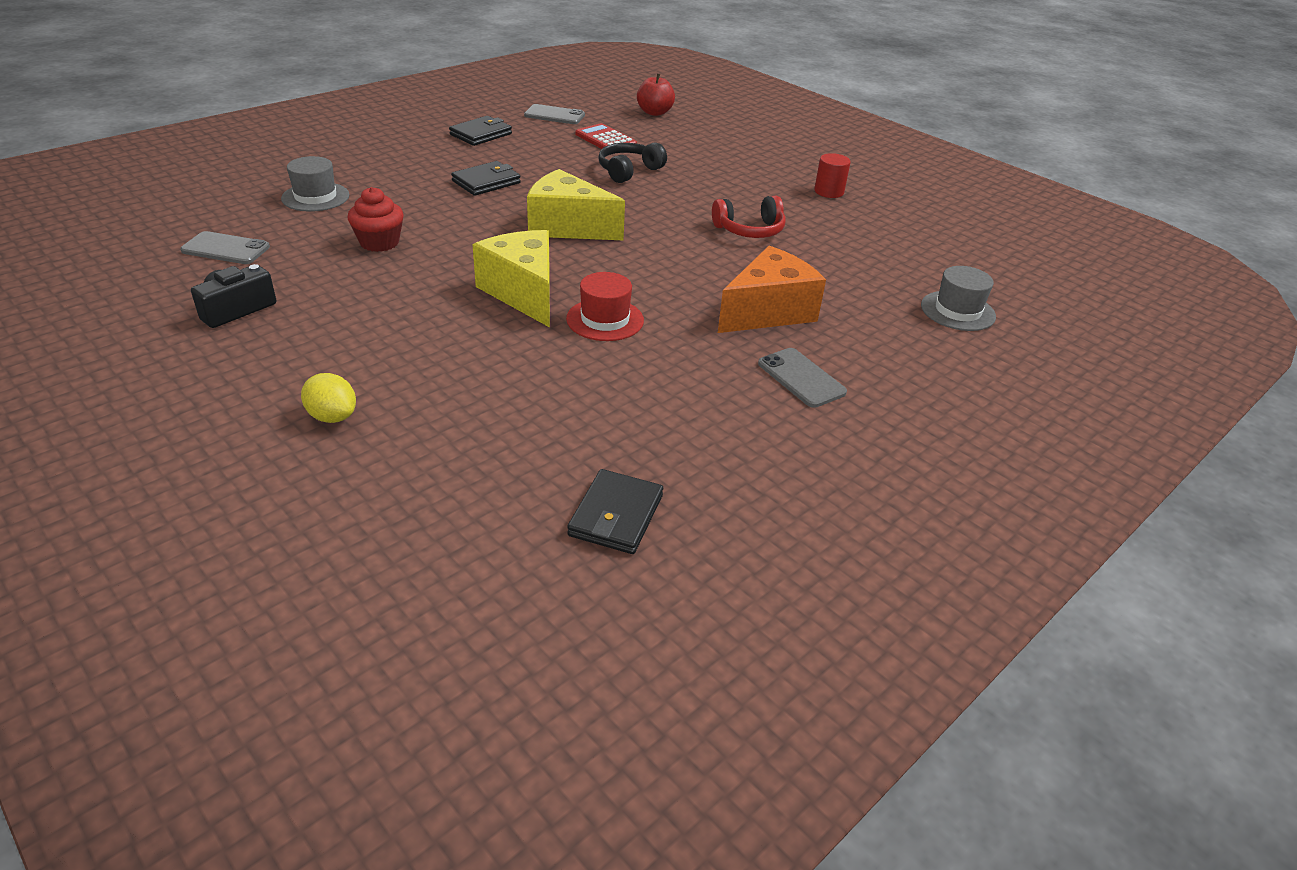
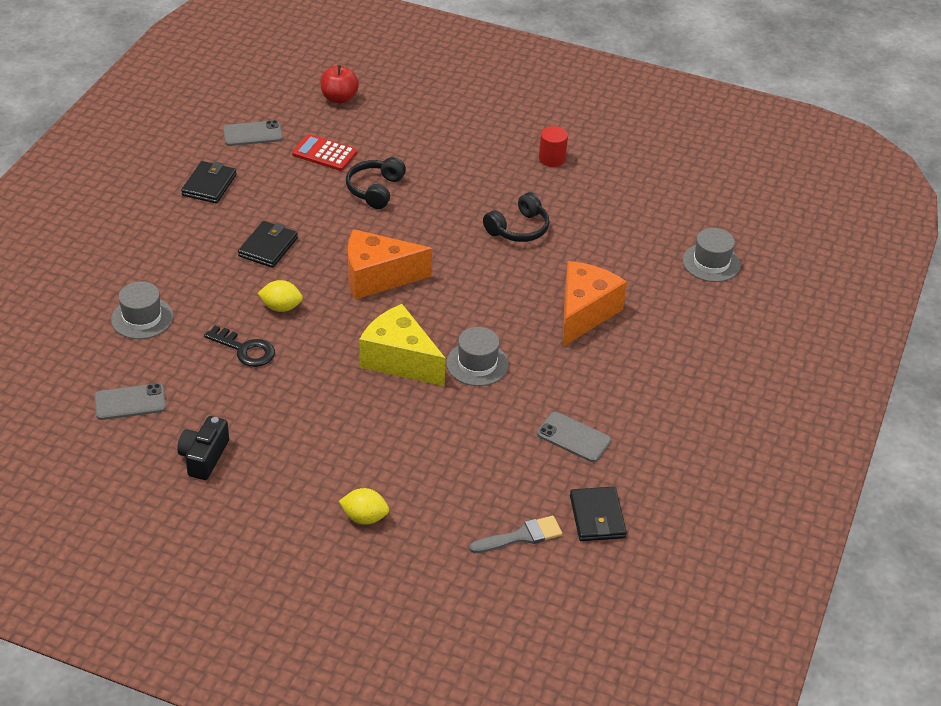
camera: 25 degrees left, 5 degrees up
red cupcake [347,187,404,252] -> black key [204,326,275,367]
yellow cheese [527,169,625,241] -> orange cheese [348,229,432,299]
red hat [566,272,644,341] -> grey hat [446,327,509,386]
red headphones [712,196,786,238] -> black headphones [483,192,550,242]
grey phone [758,348,847,408] -> grey phone moved to [537,412,611,462]
none -> yellow lemon [258,280,303,312]
none -> grey brush [469,516,562,553]

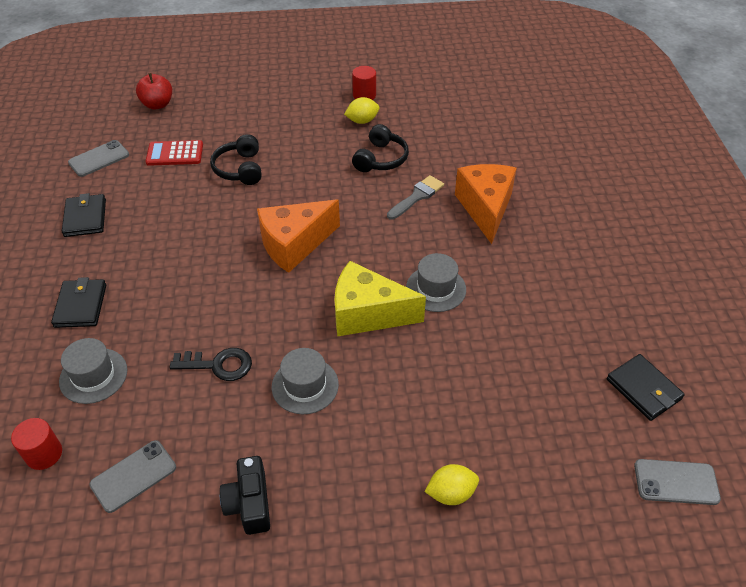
camera: 25 degrees left, 5 degrees up
black wallet [238,221,298,268] -> black wallet moved to [51,277,106,328]
yellow lemon [258,280,303,312] -> yellow lemon moved to [344,97,380,124]
grey brush [469,516,562,553] -> grey brush moved to [387,175,444,220]
grey phone [537,412,611,462] -> grey phone moved to [634,459,721,505]
grey hat [683,228,741,282] -> grey hat moved to [272,348,339,414]
none -> red cylinder [11,418,62,470]

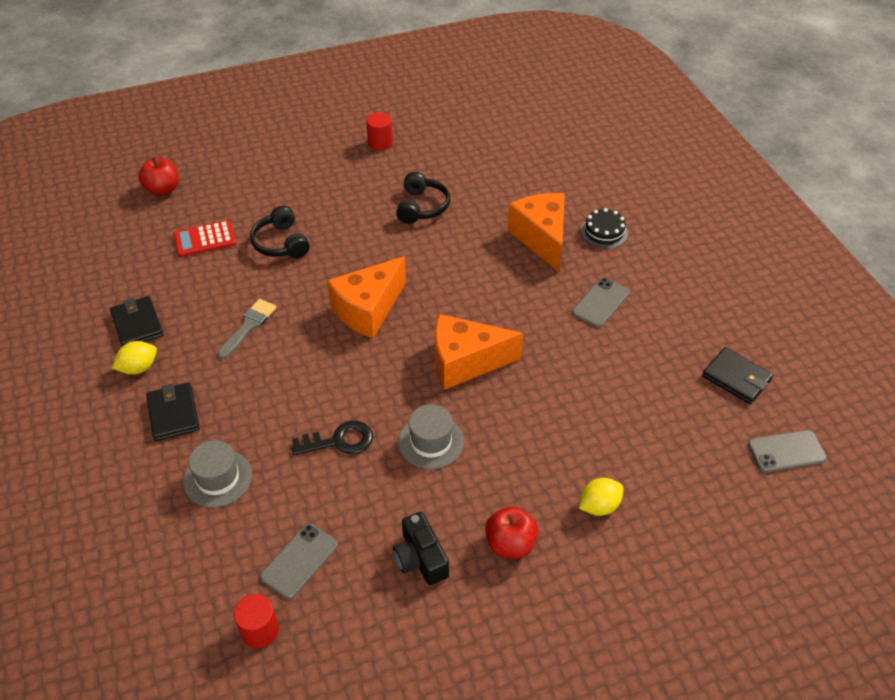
camera: 15 degrees left, 0 degrees up
red cylinder [11,418,62,470] -> red cylinder moved to [234,594,279,648]
grey phone [68,140,129,177] -> grey phone moved to [572,278,629,328]
yellow cheese [335,261,426,337] -> orange cheese [435,314,523,390]
yellow lemon [344,97,380,124] -> yellow lemon moved to [112,341,157,375]
grey brush [387,175,444,220] -> grey brush moved to [218,299,277,359]
grey hat [406,253,466,312] -> none
none -> red apple [485,506,539,559]
none -> black cake [581,208,628,249]

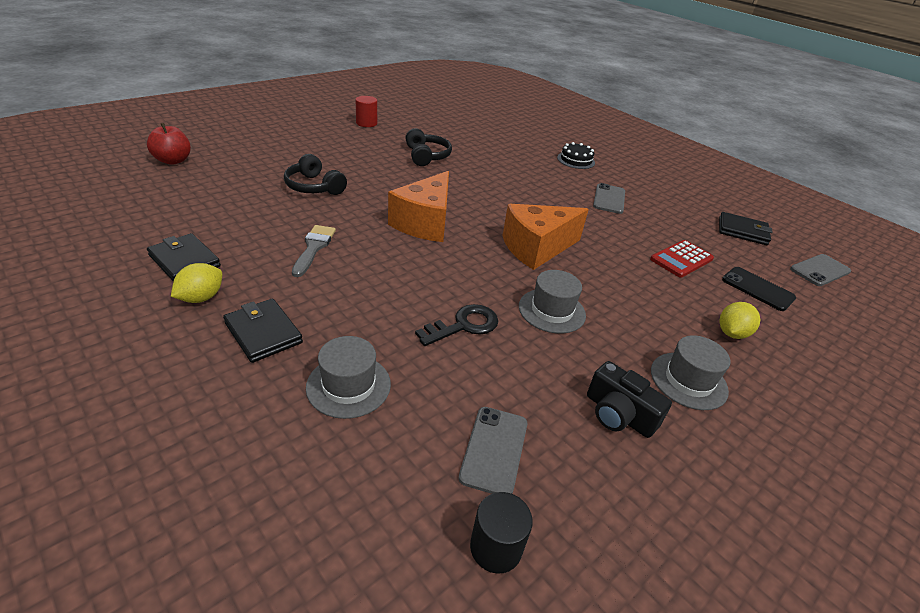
camera: 25 degrees left, 10 degrees down
red calculator [173,220,236,257] -> red calculator moved to [650,240,714,278]
red cylinder [234,594,279,648] -> black cylinder [470,492,533,574]
red apple [485,506,539,559] -> grey hat [651,335,731,410]
orange cheese [507,193,565,272] -> none
none -> black phone [722,267,796,311]

